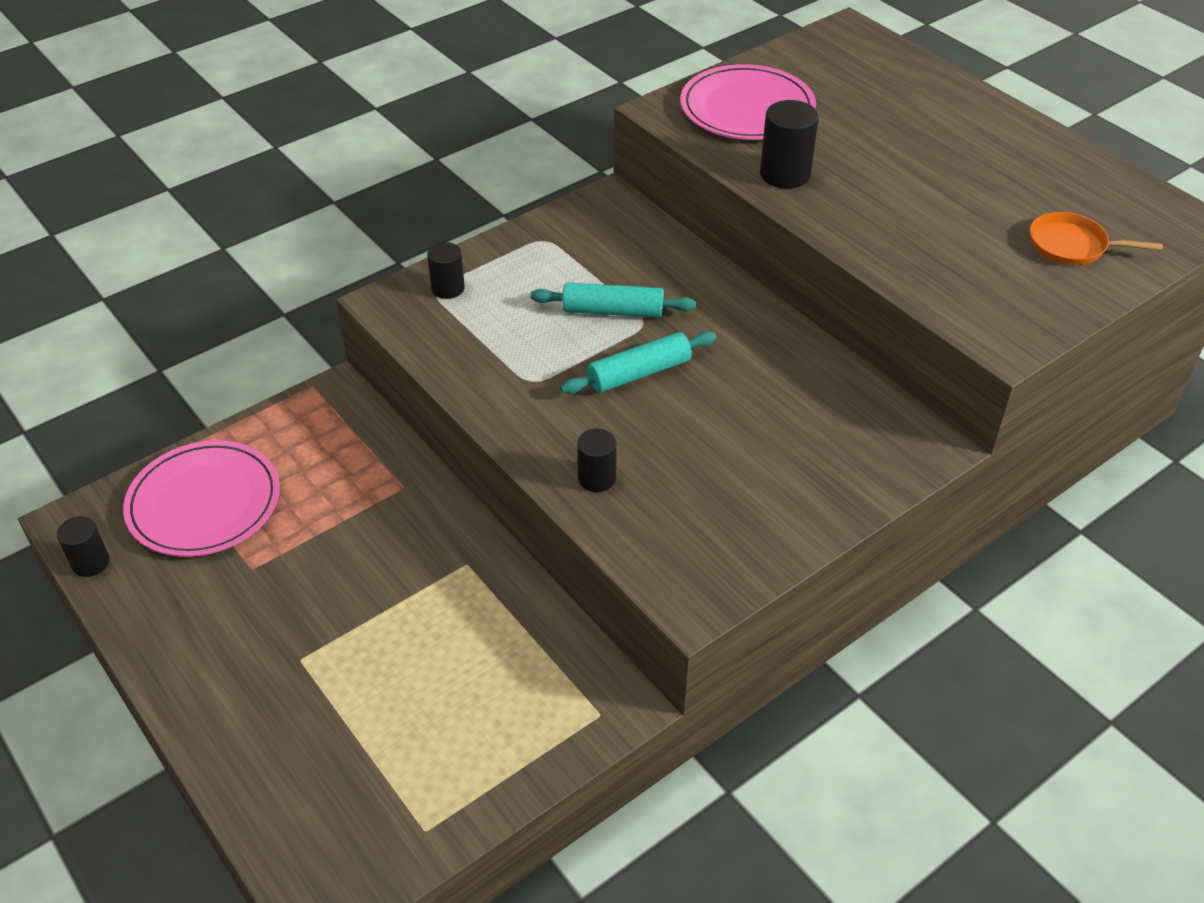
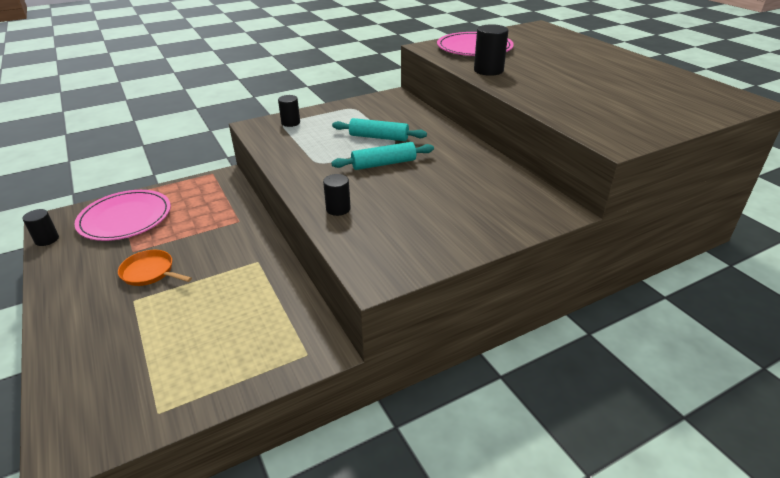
camera: 10 degrees right, 10 degrees down
orange pan [1030,212,1163,265] -> orange pan moved to [118,250,192,286]

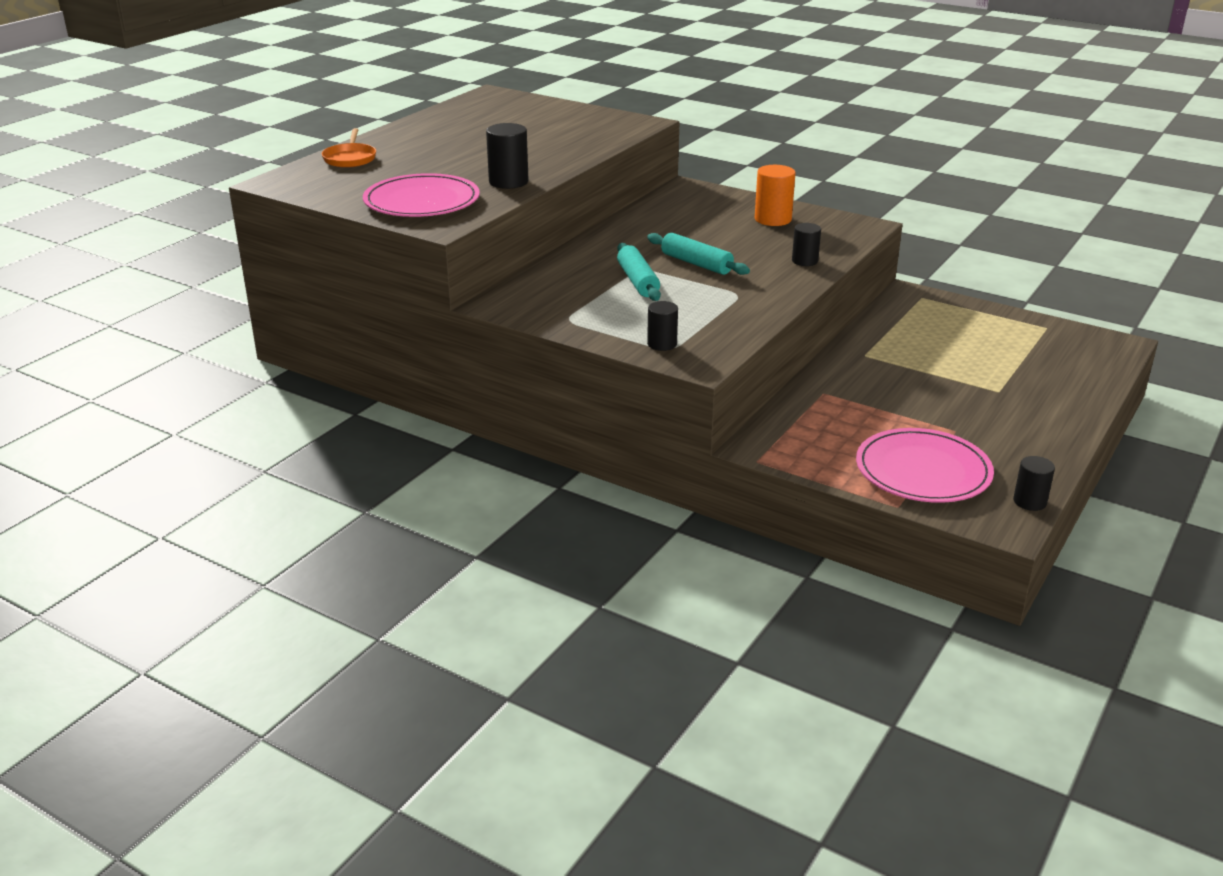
camera: 120 degrees left, 5 degrees down
orange pan [118,250,192,286] -> orange pan moved to [322,128,376,168]
none -> orange cylinder [755,165,796,226]

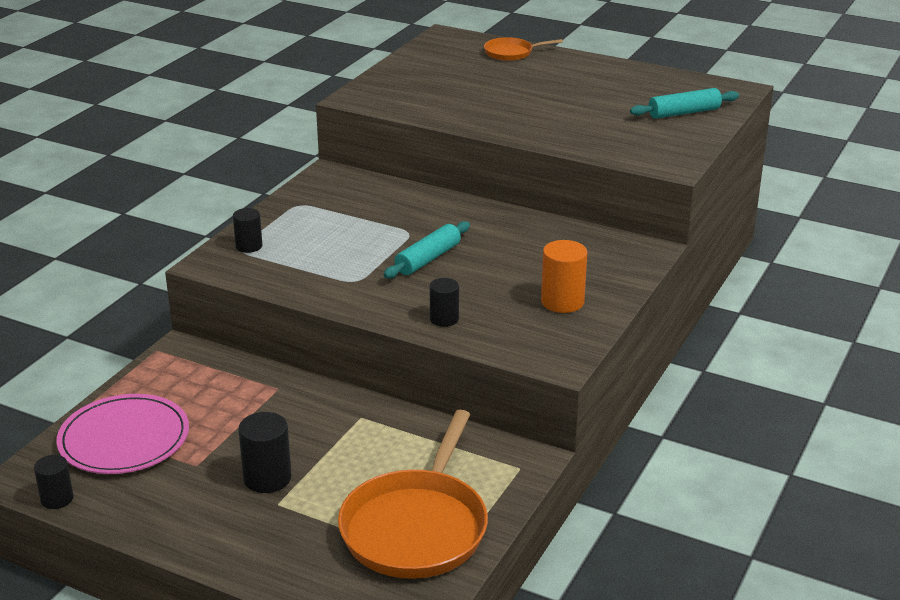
camera: 85 degrees right, 0 degrees up
pink plate [363,173,480,217] -> none
black cylinder [486,123,529,189] -> black cylinder moved to [238,412,292,493]
turquoise rolling pin [617,243,661,301] -> turquoise rolling pin moved to [630,88,739,119]
none -> orange pan [338,410,488,579]

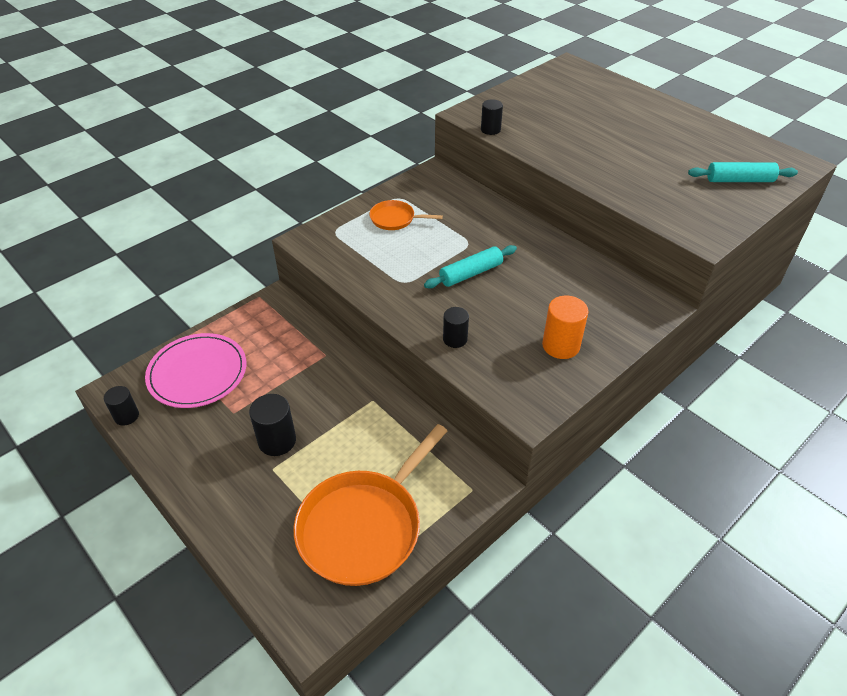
camera: 20 degrees right, 15 degrees up
black cylinder [233,208,263,253] -> black cylinder moved to [481,99,503,135]
orange pan [484,37,563,61] -> orange pan moved to [369,200,443,230]

